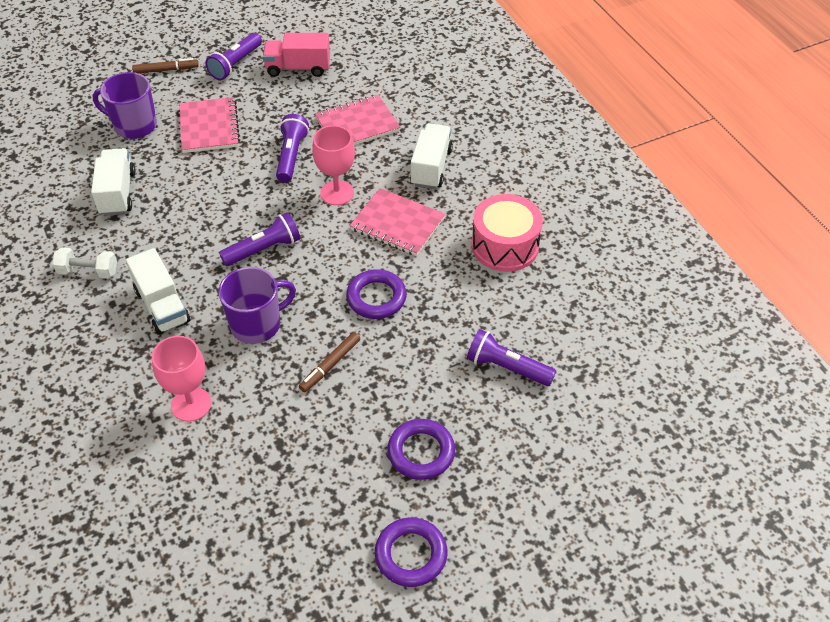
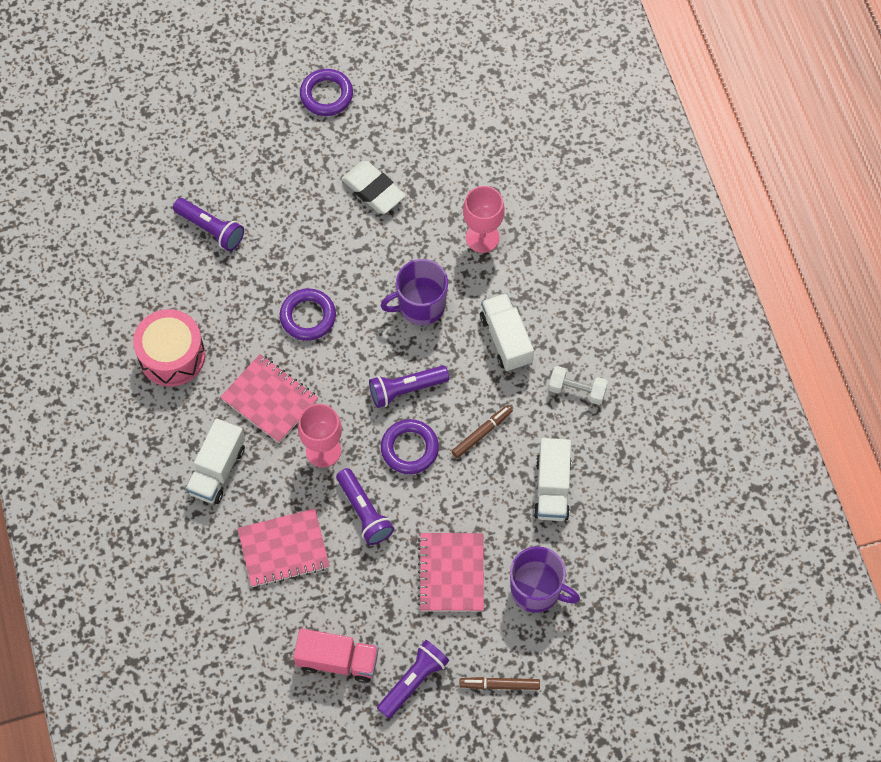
camera: 170 degrees left, 15 degrees up
purple flashlight [276,114,309,182] -> purple flashlight turned 45 degrees counterclockwise [336,468,394,545]
brown marker [299,332,360,392] -> brown marker moved to [451,405,513,458]
purple ring [387,419,455,480] -> purple ring moved to [381,419,439,474]
none -> white eraser [341,161,406,214]

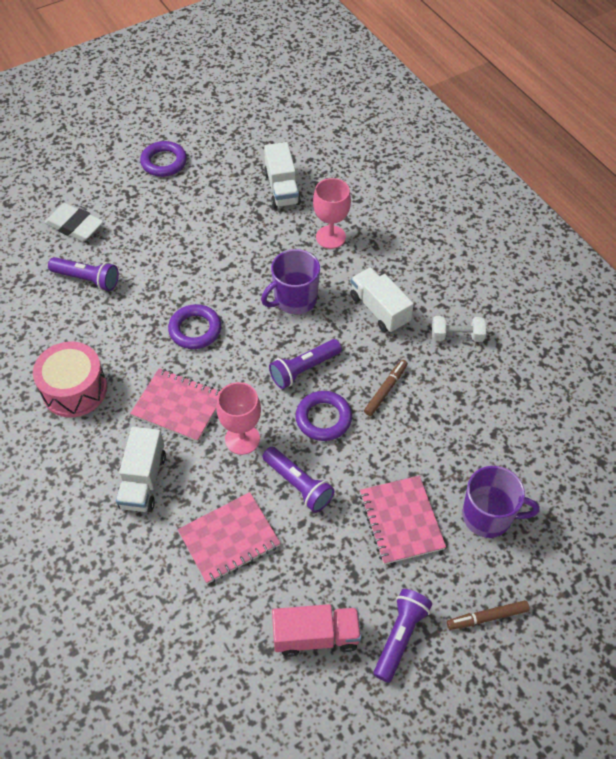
camera: 15 degrees left, 10 degrees down
white eraser [341,161,406,214] -> white eraser moved to [44,203,103,242]
white truck [534,438,572,521] -> white truck moved to [264,142,301,208]

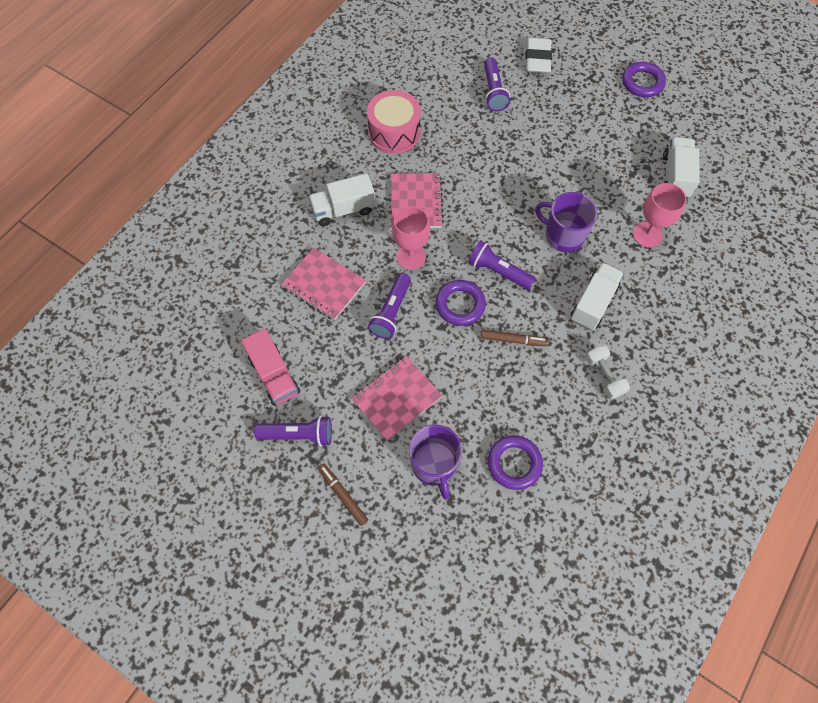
camera: 65 degrees right, 10 degrees up
purple ring [168,304,221,349] -> purple ring moved to [488,435,543,490]
white truck [264,142,301,208] -> white truck turned 135 degrees clockwise [663,137,700,197]

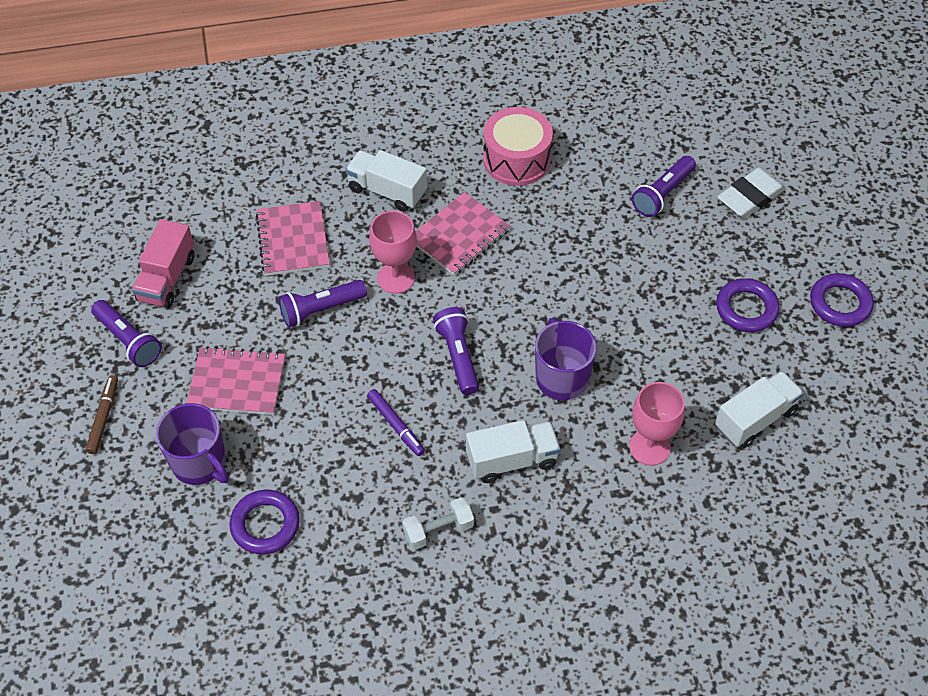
camera: 45 degrees right, 10 degrees down
purple mug [409,425,462,500] -> purple mug turned 75 degrees counterclockwise [156,403,229,485]
purple ring [436,280,486,326] -> purple ring moved to [716,278,780,332]
brown marker [481,330,549,346] -> purple marker [367,389,425,456]
white dumbbell [585,345,630,399] -> white dumbbell turned 45 degrees clockwise [402,497,474,550]

